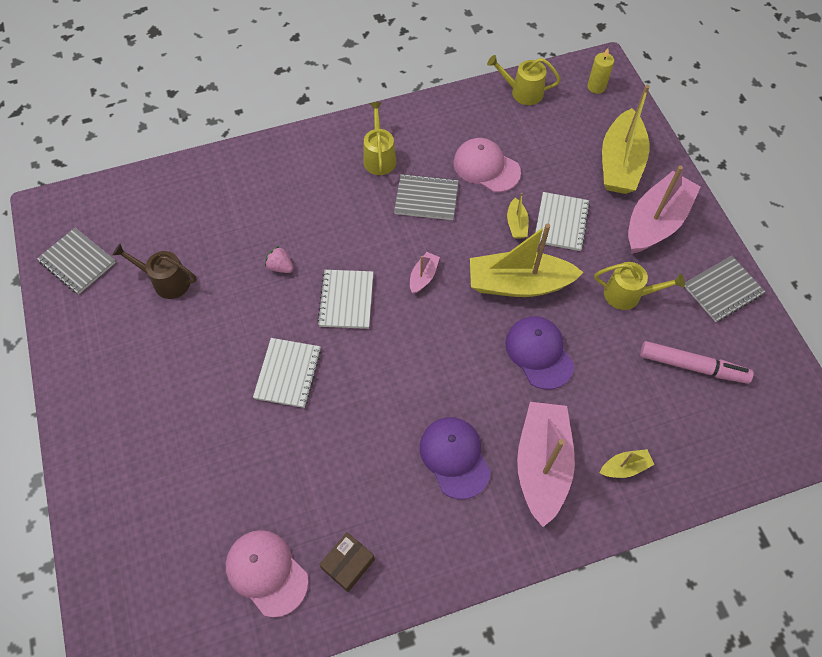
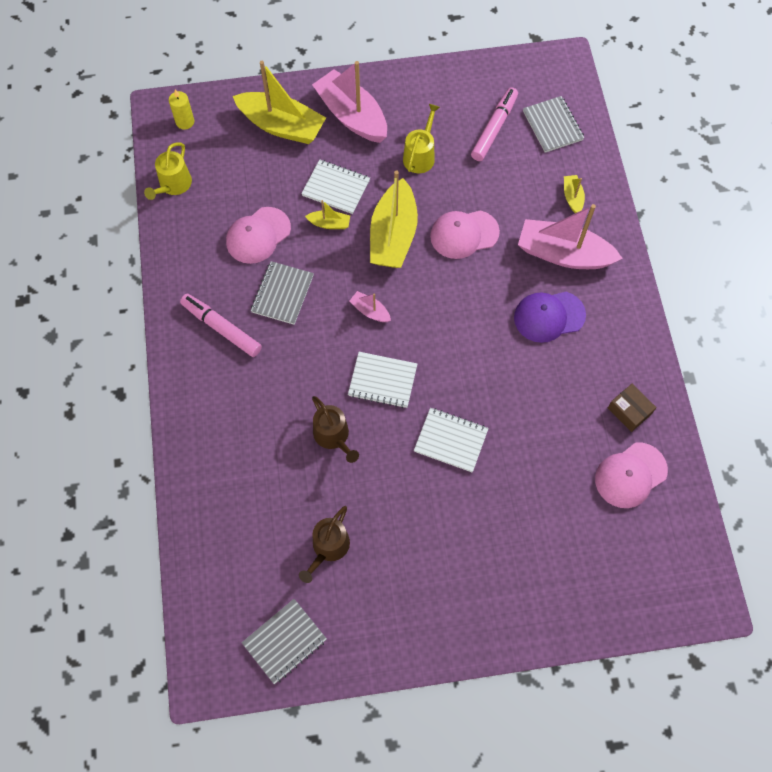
camera: 80 degrees left, 5 degrees up
pink strawberry [265,246,293,273] -> brown watering can [312,396,359,463]
yellow watering can [363,102,396,175] -> pink marker [180,294,262,357]
purple cap [505,316,574,390] -> pink cap [430,210,500,259]
grey notebook [684,256,765,322] -> grey notebook moved to [523,96,584,153]

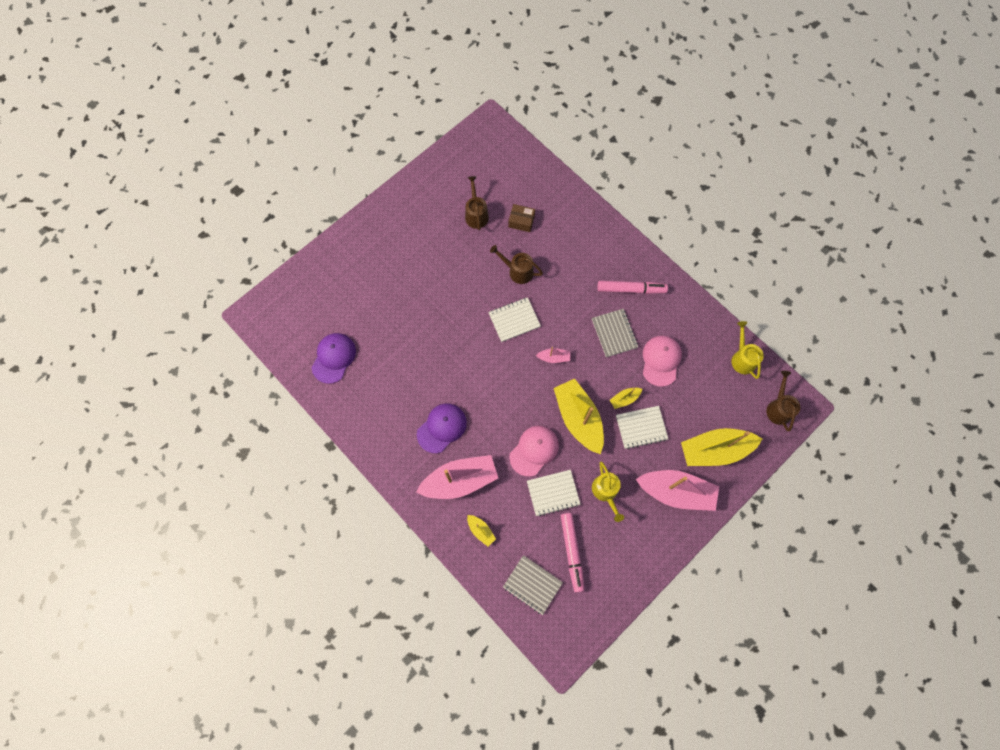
camera: 145 degrees right, 5 degrees up
yellow candle [169,89,194,130] -> brown watering can [766,371,800,431]
grey notebook [242,599,327,684] -> none
white notebook [414,408,489,472] -> white notebook moved to [527,470,581,516]
pink cap [595,443,668,508] -> purple cap [312,333,356,384]
brown box [608,384,657,432] -> brown box moved to [508,204,535,232]

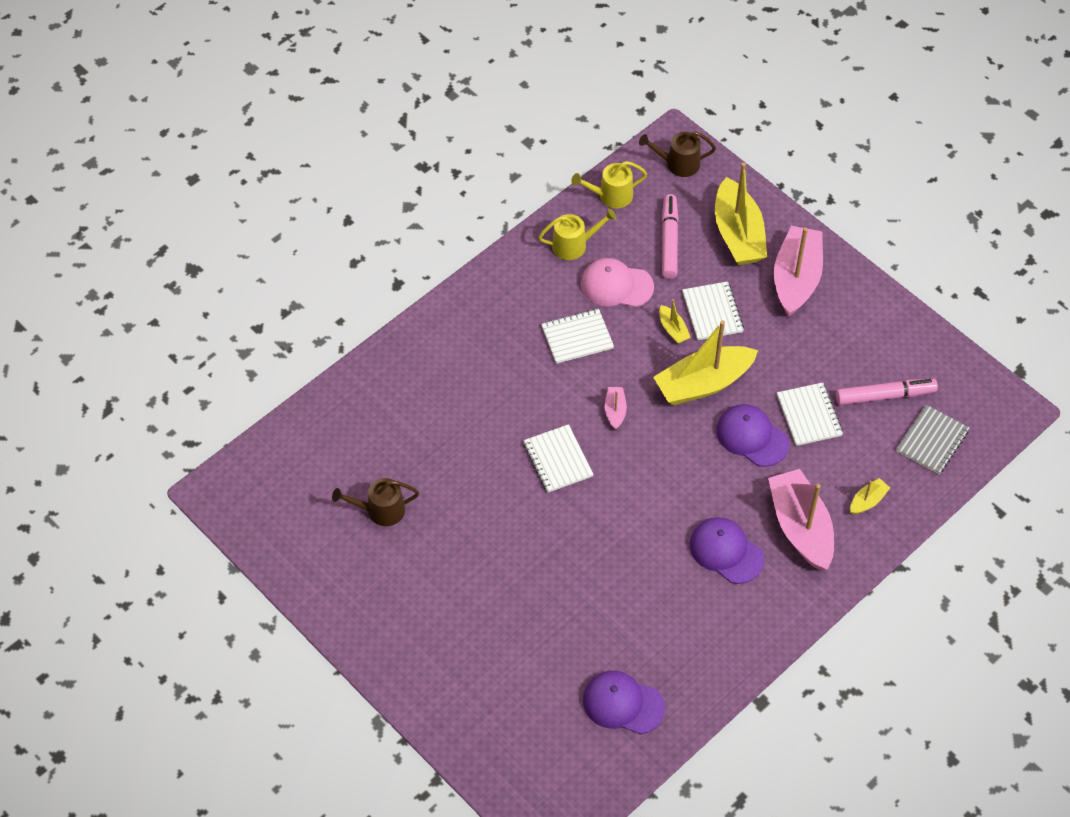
camera: 90 degrees left, 15 degrees down
brown watering can [490,245,543,284] -> none
brown box [508,204,535,232] -> none
pink cap [509,426,559,477] -> purple cap [716,404,789,467]
grey notebook [592,309,638,357] -> white notebook [541,309,614,364]
yellow watering can [592,461,624,522] -> yellow watering can moved to [539,209,616,260]
pink marker [598,281,668,294] -> pink marker moved to [662,194,679,279]

